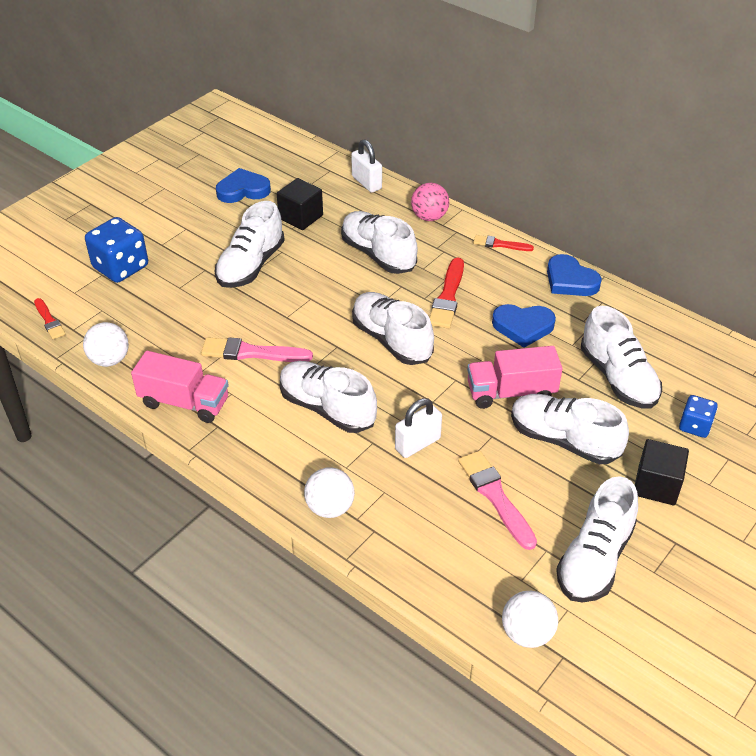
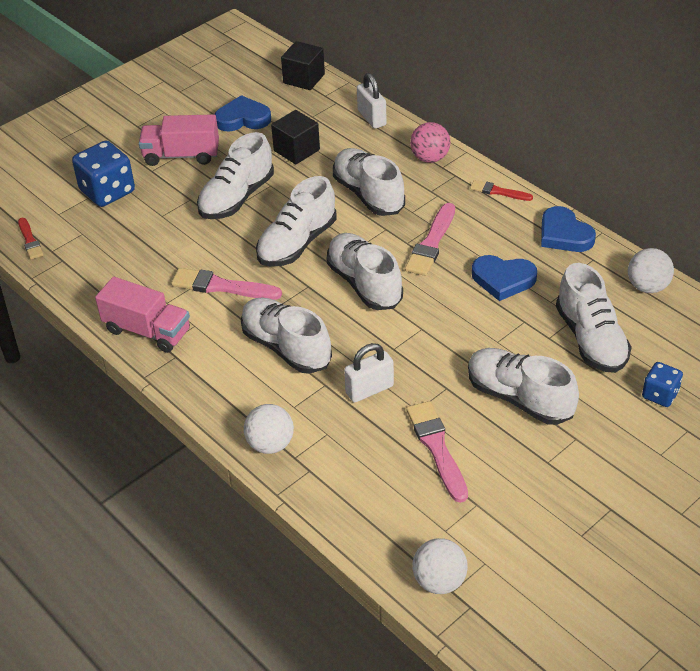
camera: 10 degrees right, 0 degrees up
white ball [83,322,129,367] -> white ball moved to [628,248,674,293]
red brush [429,258,464,329] -> pink brush [405,203,455,276]
pink truck [467,346,563,409] -> pink truck moved to [139,114,219,166]
white shoe [556,476,638,603] -> white shoe moved to [256,176,336,267]
black cube [635,439,689,505] -> black cube moved to [281,41,325,90]

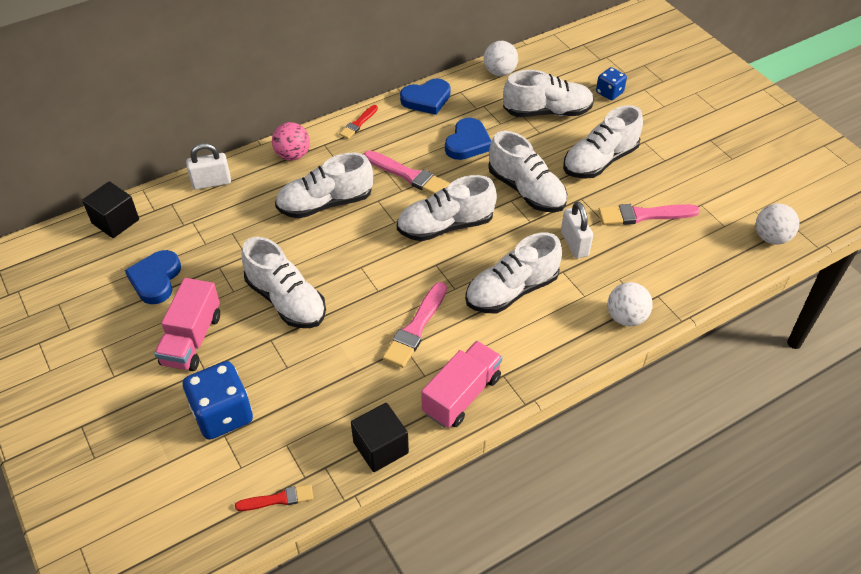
camera: 80 degrees left, 5 degrees up
white shoe [256,176,336,267] -> white shoe moved to [488,131,567,213]
black cube [271,110,320,164] -> black cube moved to [351,403,409,472]

